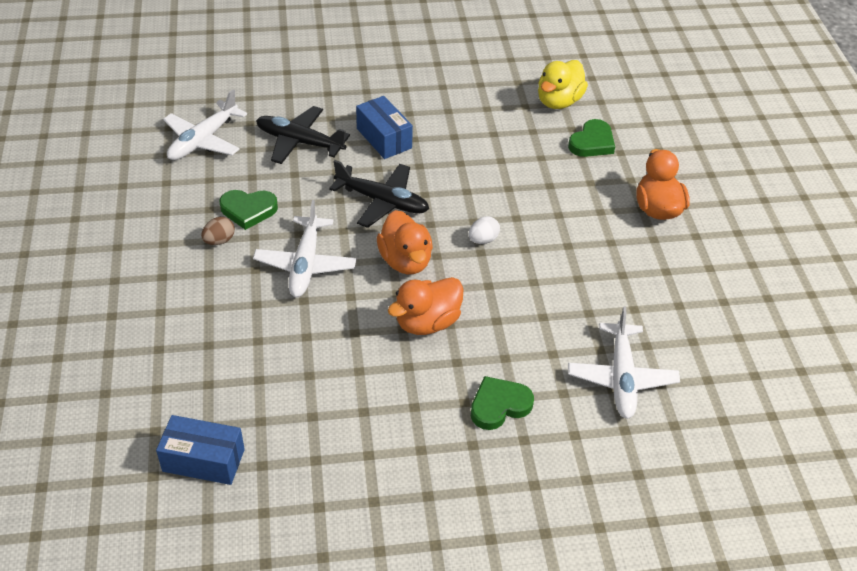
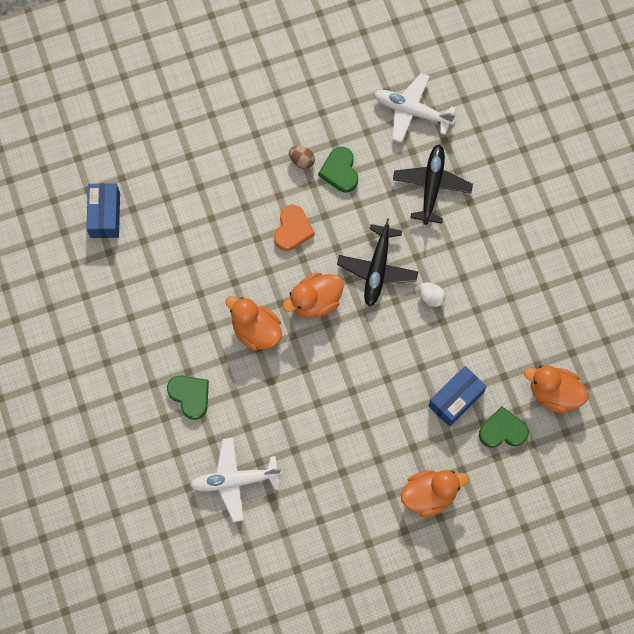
camera: 80 degrees right, 25 degrees up
white plane [253,200,356,297] -> orange heart [274,205,315,251]
blue box [356,96,413,159] -> blue box moved to [429,366,487,427]
white egg [469,216,500,244] -> white egg moved to [419,282,445,307]
yellow duck [538,60,588,109] -> orange duck [524,365,589,414]
green heart [568,119,615,157] -> green heart turned 150 degrees clockwise [479,406,529,448]

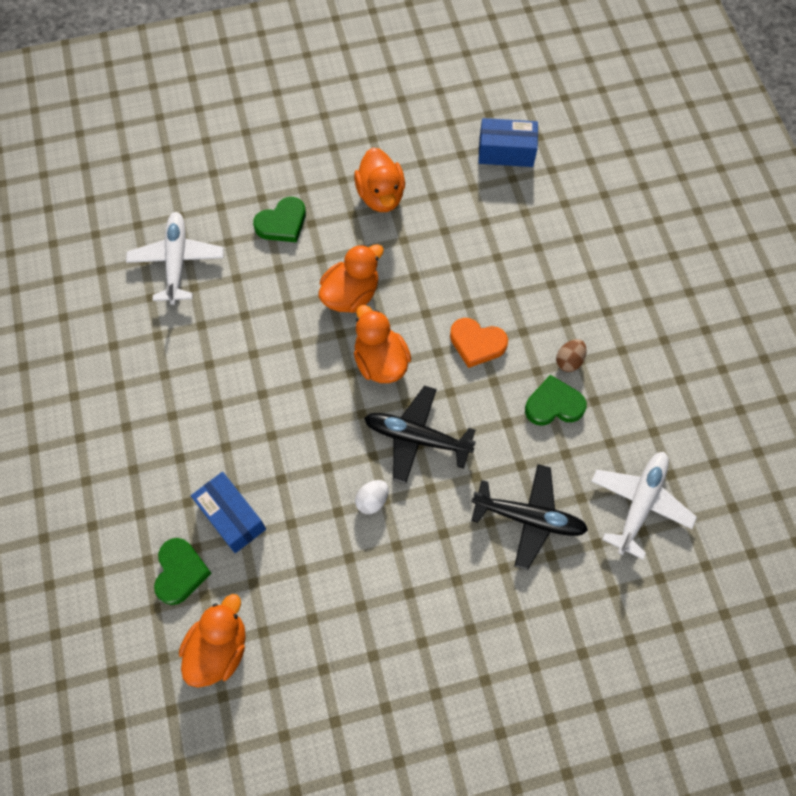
camera: 95 degrees right, 5 degrees down
orange duck [401,470,469,517] -> orange duck moved to [354,148,405,212]

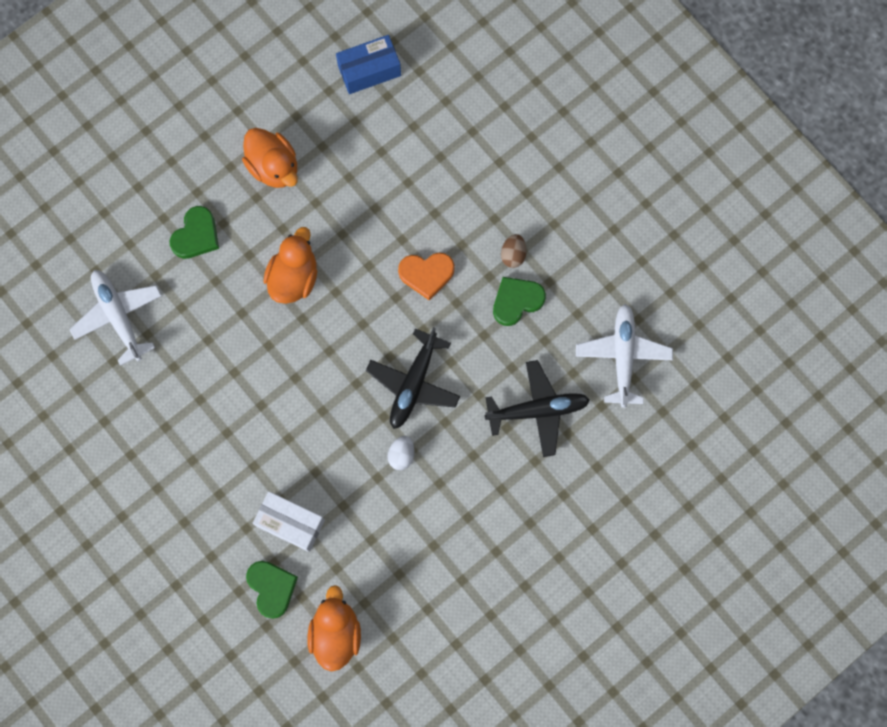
camera: 25 degrees left, 10 degrees up
blue box [191,472,266,553] -> white box [253,491,325,552]
orange duck [354,305,411,383] -> none
black plane [364,386,476,484] -> black plane turned 60 degrees counterclockwise [366,327,460,429]

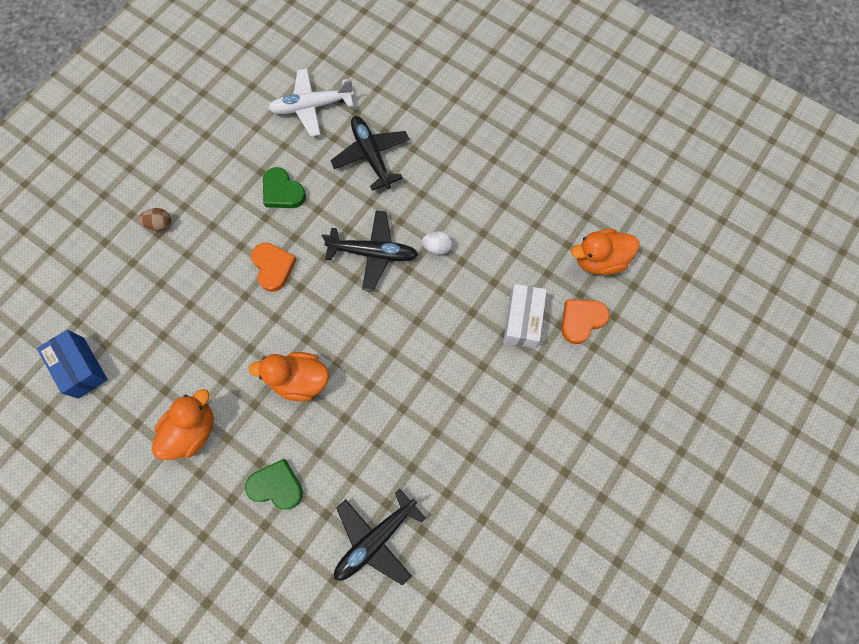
camera: 105 degrees left, 5 degrees down
white plane [69,270,162,366] -> black plane [334,488,426,586]
green heart [246,561,298,619] -> orange heart [561,299,610,344]
brown egg [501,234,526,268] -> brown egg moved to [139,208,171,231]

